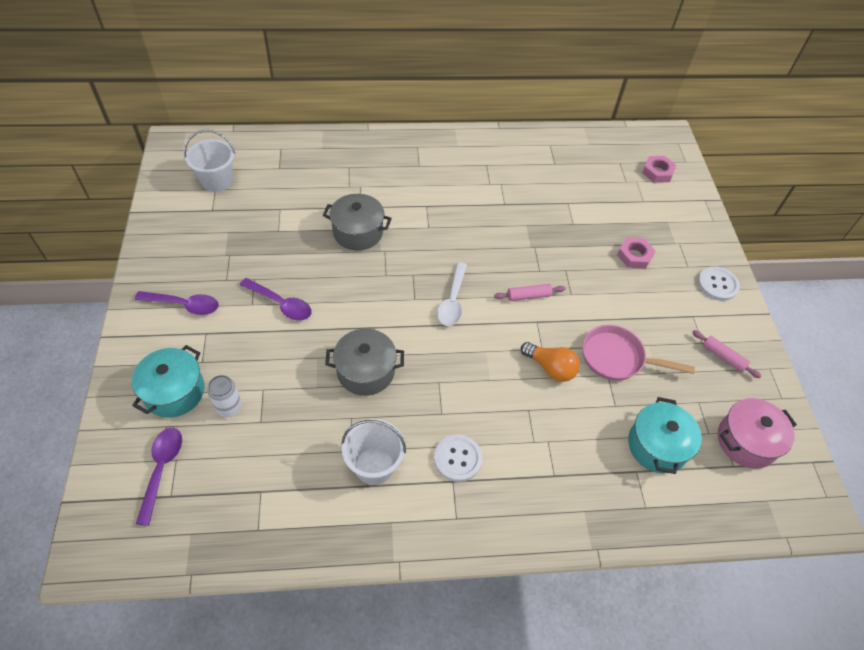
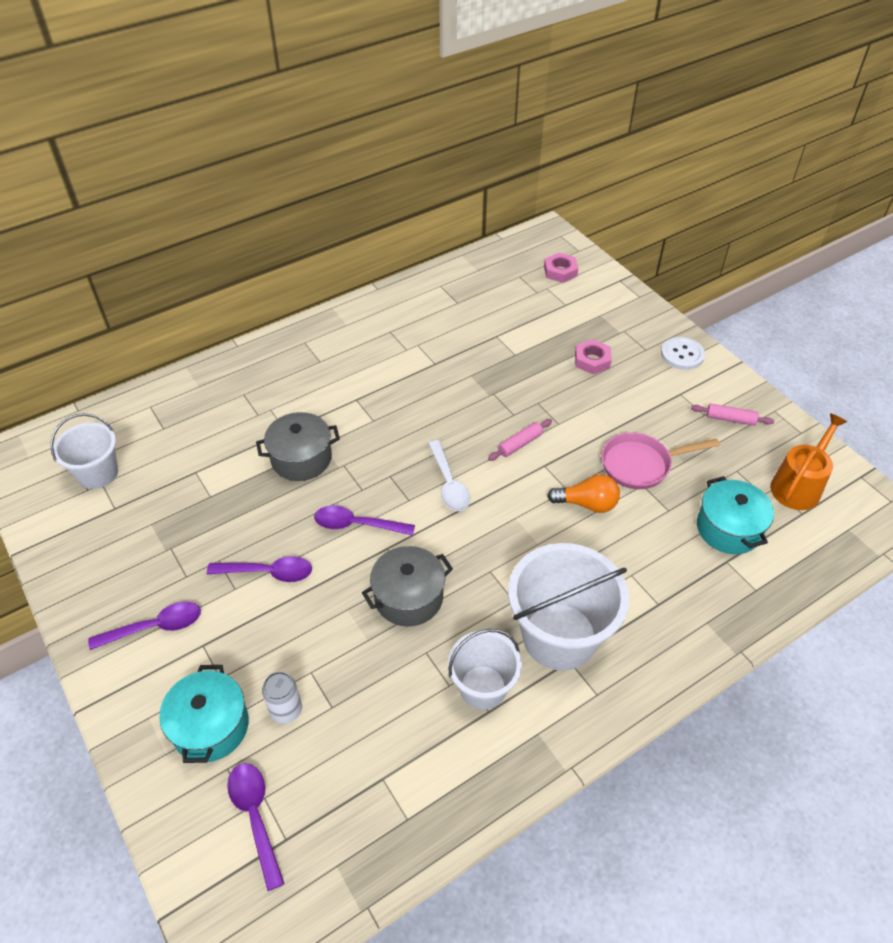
camera: 25 degrees left, 5 degrees down
white button [434,435,482,482] -> white bucket [508,543,629,670]
pink pot [718,398,797,469] -> orange watering can [770,414,847,510]
none -> purple spoon [314,505,415,536]

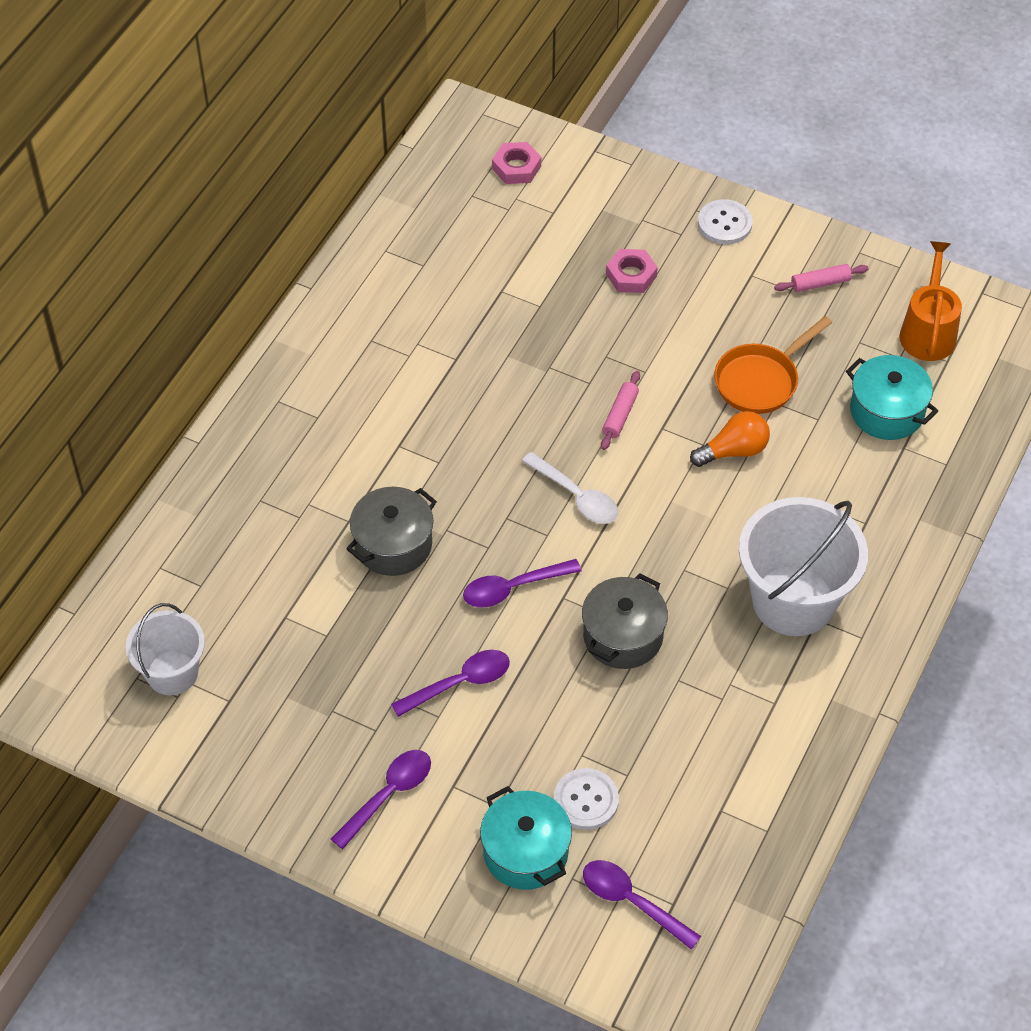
camera: 30 degrees left, 5 degrees up
white can [262,672,302,724] -> white button [554,768,619,830]
white bucket [448,629,522,710] -> none
pink pan [601,432,720,489] -> orange pan [714,316,832,414]

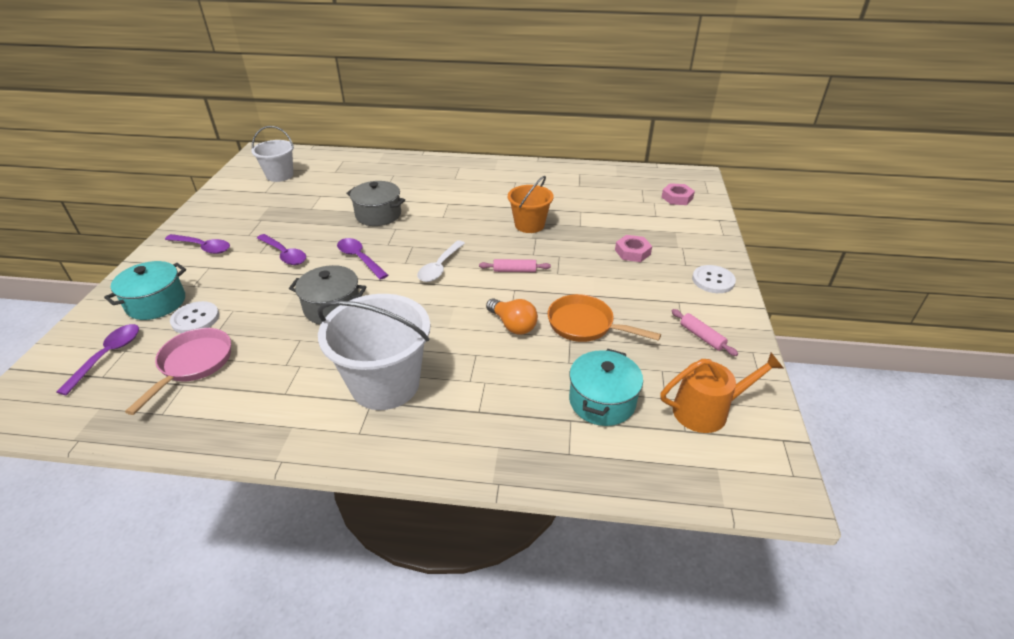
camera: 70 degrees right, 15 degrees down
none -> pink pan [125,328,231,415]
none -> orange bucket [508,176,554,233]

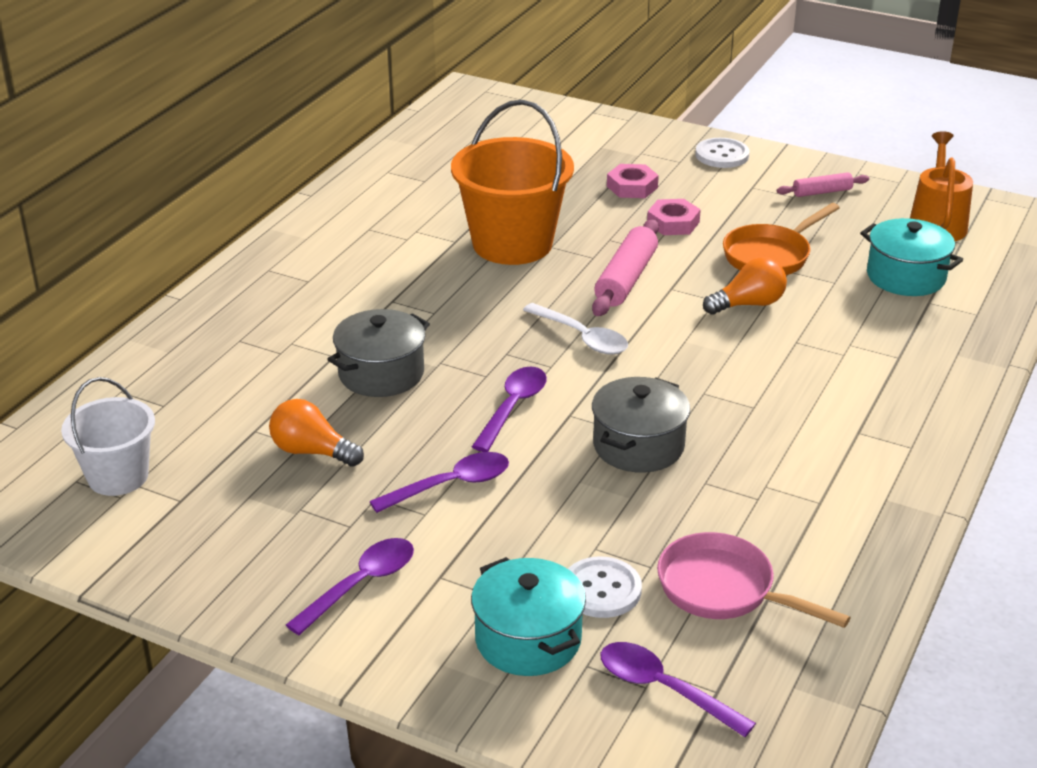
camera: 70 degrees left, 5 degrees down
white bucket [317,294,430,410] -> none
purple spoon [337,238,388,280] -> purple spoon turned 135 degrees clockwise [472,367,547,452]
pink rolling pin [479,259,551,272] -> pink rolling pin [592,219,659,316], size x1.72
orange bucket [508,176,554,233] -> orange bucket [451,100,574,265], size x1.65
pink nut [662,183,695,205] -> pink nut moved to [647,199,701,235]
none -> orange light bulb [269,399,364,467]

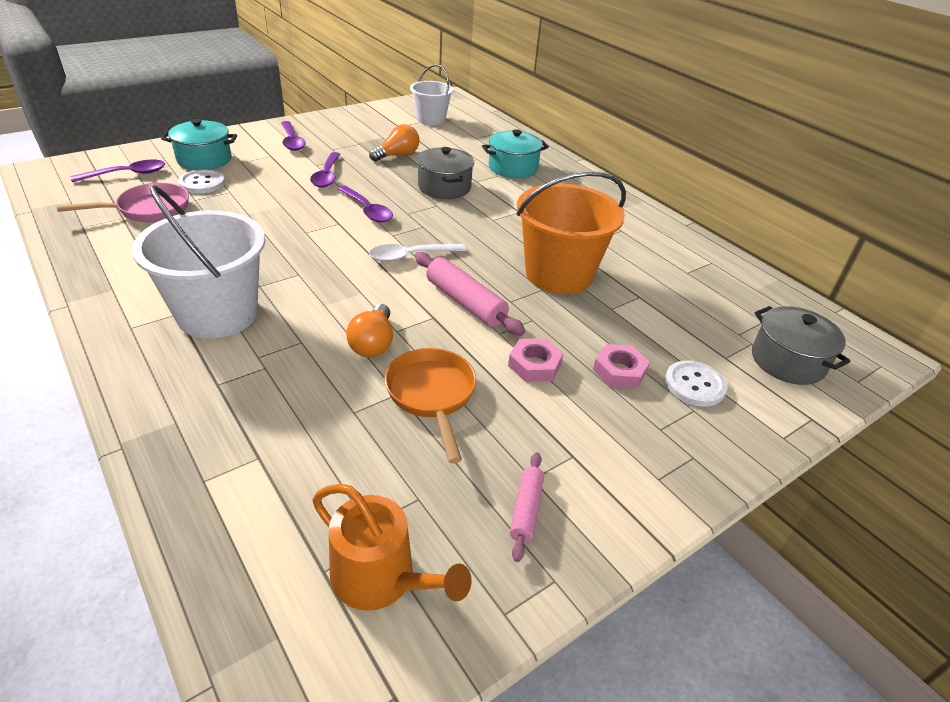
camera: 115 degrees right, 5 degrees up
grey pot [592,377,690,473] -> grey pot moved to [752,306,850,385]
white button [695,138,750,168] -> white button moved to [665,361,727,407]
turquoise pot [860,218,963,296] -> turquoise pot moved to [482,129,549,178]
none -> white bucket [132,185,265,339]

